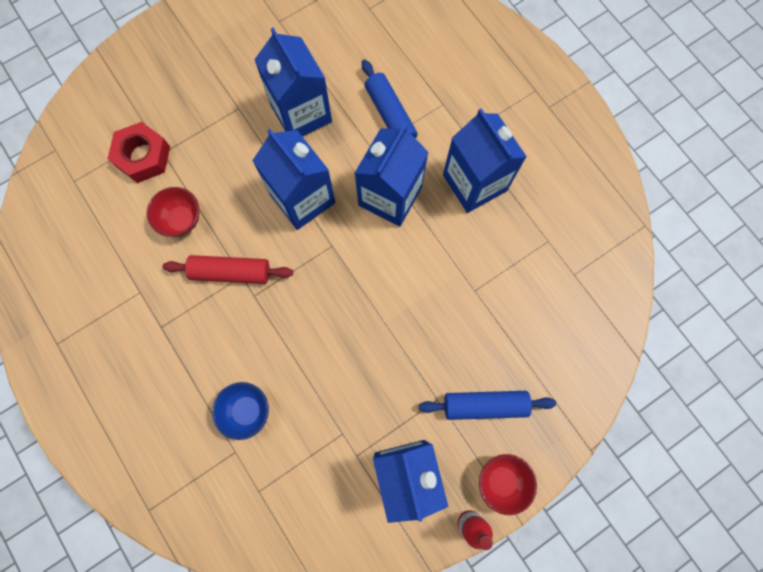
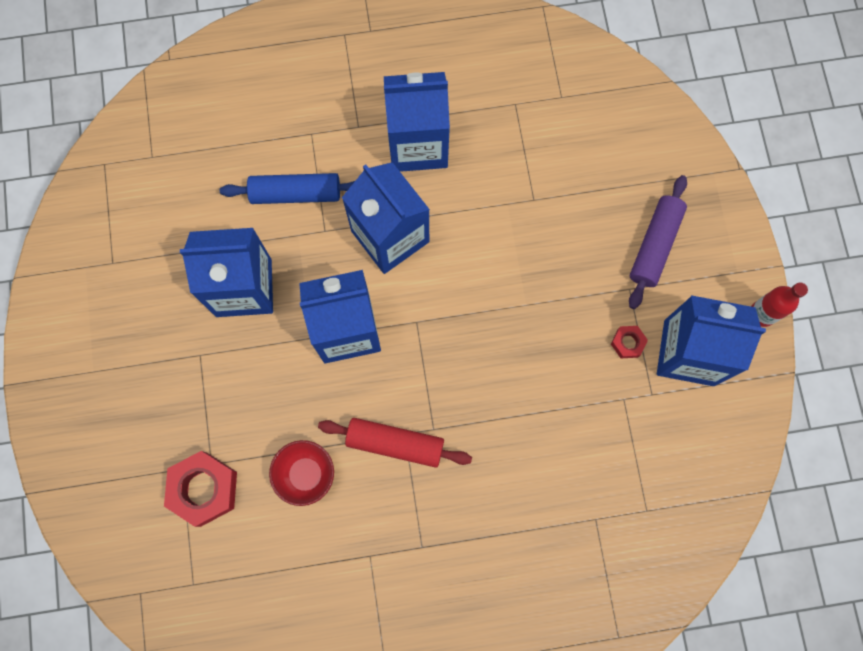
camera: 65 degrees left, 0 degrees up
red rolling pin [163,255,293,284] -> red rolling pin turned 75 degrees clockwise [318,418,472,468]
blue bowl [212,382,269,440] -> none
blue rolling pin [419,391,556,420] -> purple rolling pin [629,175,687,309]
red bowl [479,454,537,515] -> none
none -> red nut [611,326,648,358]

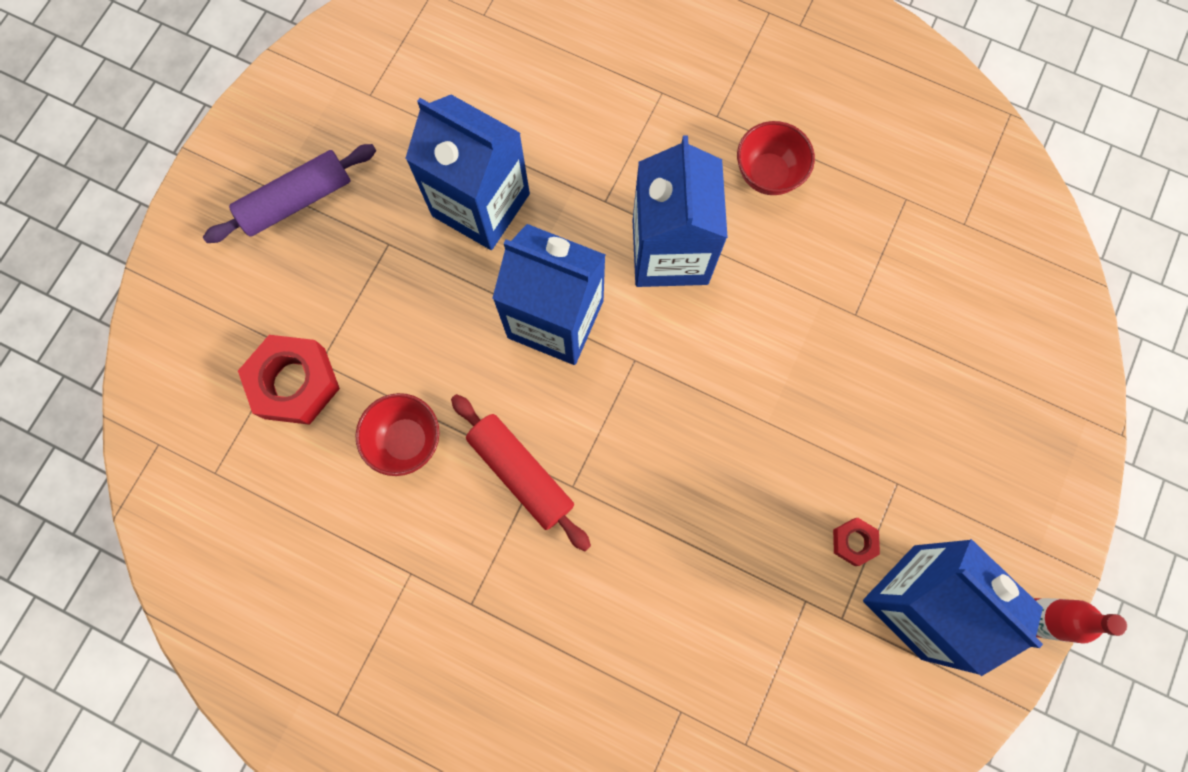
camera: 35 degrees right, 0 degrees up
blue rolling pin [220,173,355,204] -> none
blue carton [384,72,450,172] -> red bowl [737,121,815,195]
purple rolling pin [629,175,687,309] -> purple rolling pin moved to [203,144,376,243]

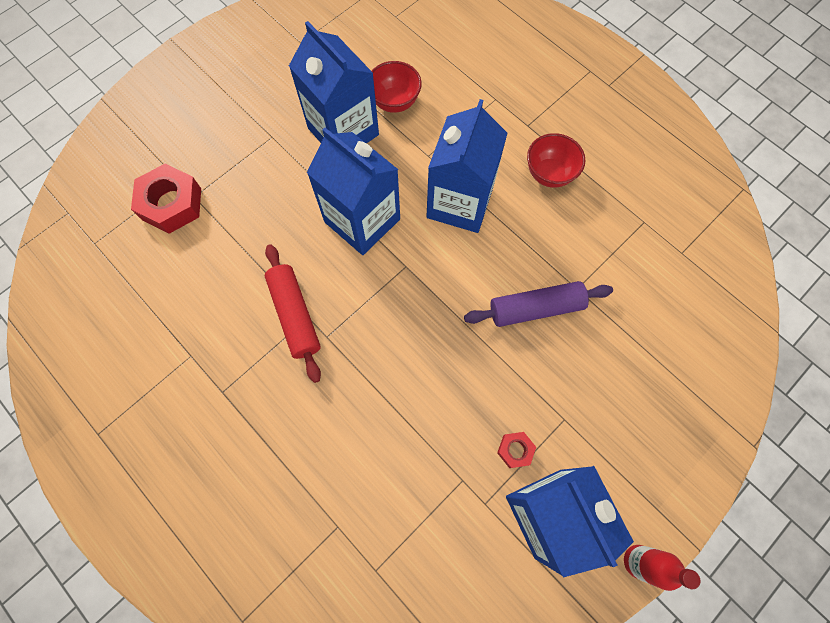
camera: 20 degrees right, 5 degrees down
purple rolling pin [203,144,376,243] -> purple rolling pin moved to [464,281,613,327]
red bowl [356,393,440,476] -> red bowl moved to [372,61,422,113]

